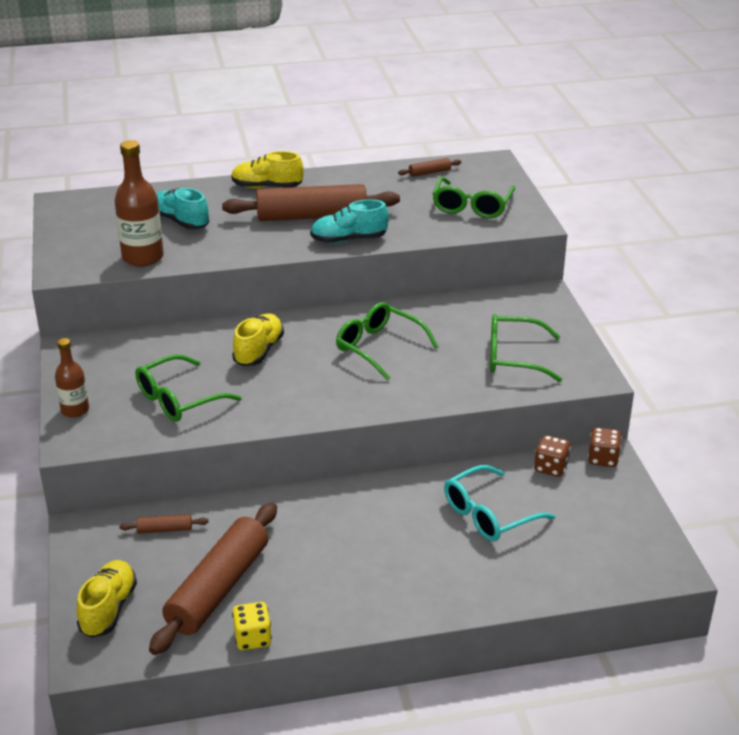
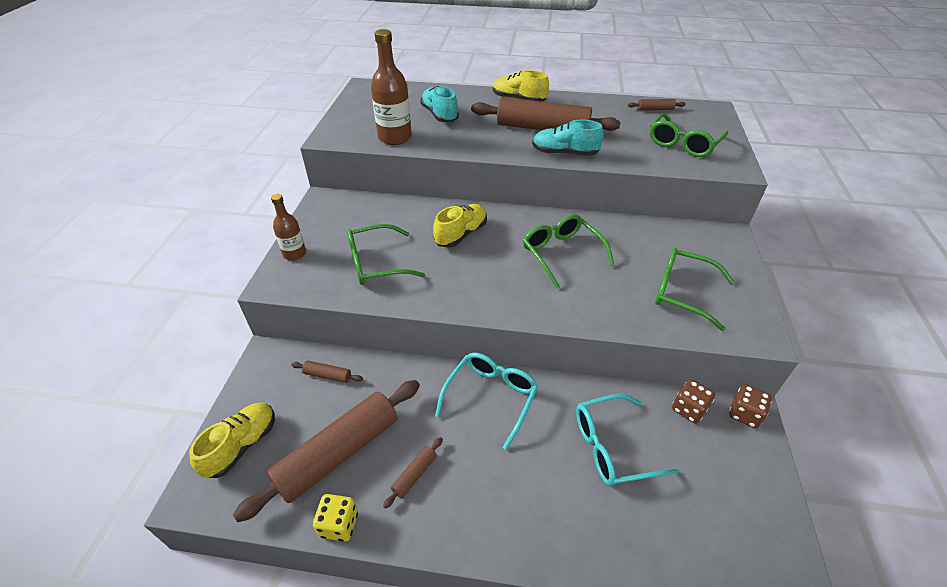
camera: 20 degrees right, 10 degrees up
none -> brown rolling pin [383,437,443,509]
none -> turquoise glasses [435,352,538,450]

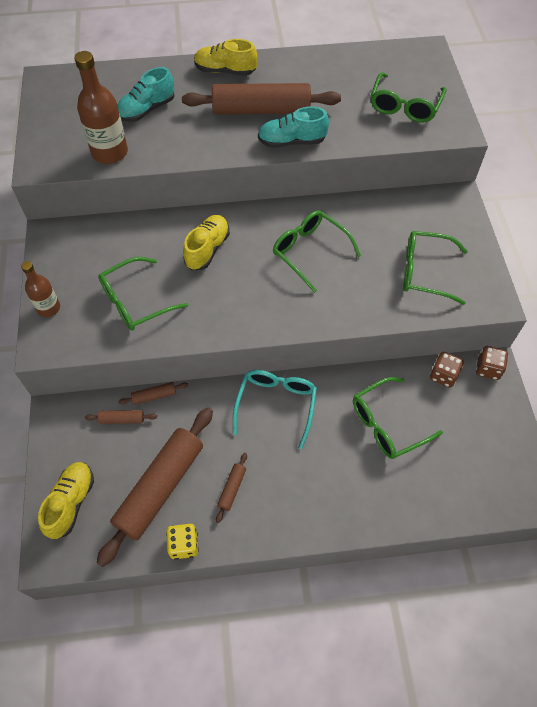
camera: 15 degrees left, 15 degrees up
turquoise shoe [420,86,459,122] -> turquoise shoe turned 90 degrees counterclockwise [117,67,174,122]
turquoise glasses [576,394,679,486] -> green glasses [353,377,443,459]
brown rolling pin [628,99,686,110] -> brown rolling pin moved to [118,382,188,405]

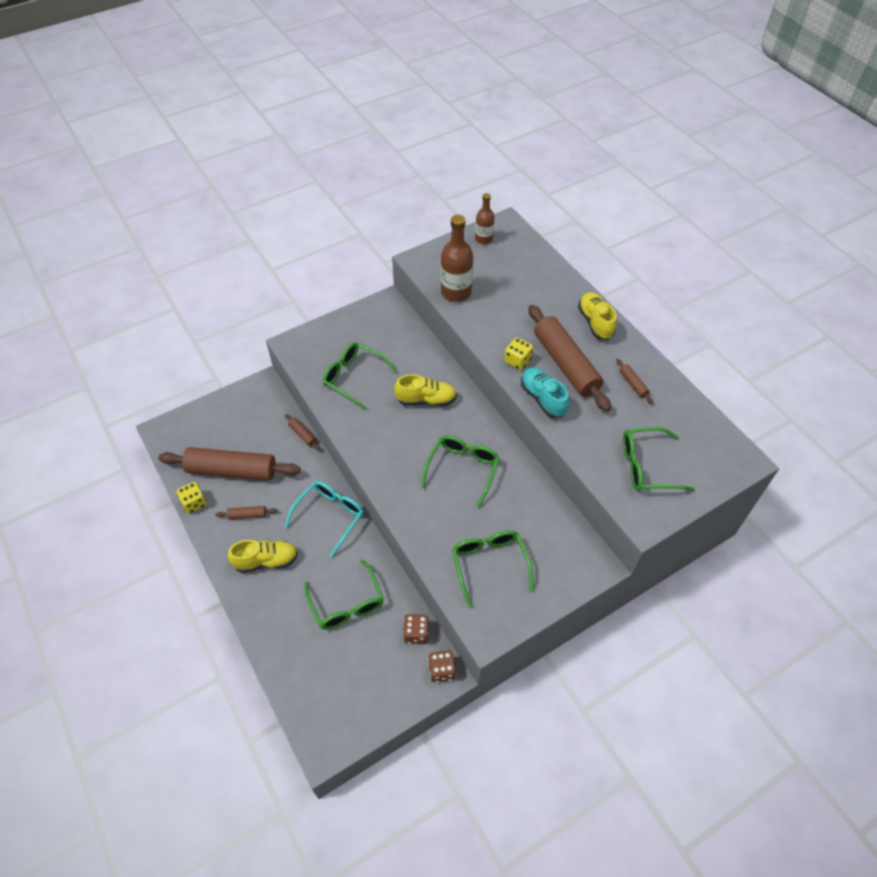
camera: 65 degrees right, 5 degrees down
brown bottle [21,261,60,317] -> brown bottle moved to [475,193,495,244]
yellow shoe [38,462,94,539] -> yellow shoe moved to [228,540,298,573]
brown rolling pin [85,410,157,424] -> brown rolling pin moved to [616,359,653,404]
turquoise shoe [117,67,174,122] -> none
turquoise glasses [233,370,317,449] -> turquoise glasses turned 45 degrees counterclockwise [284,481,364,557]
green glasses [353,377,443,459] -> green glasses turned 150 degrees counterclockwise [305,560,384,630]
none -> yellow dice [504,338,533,370]

